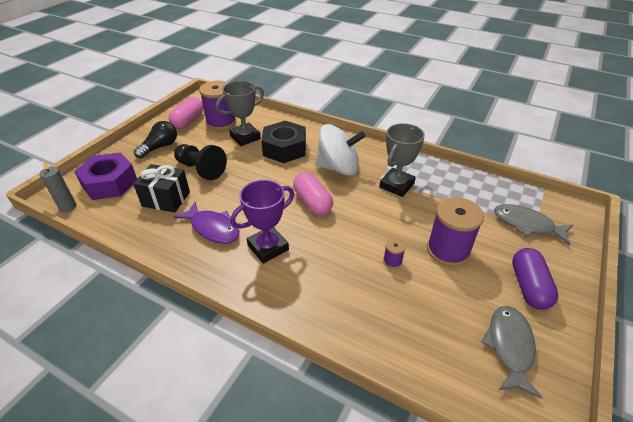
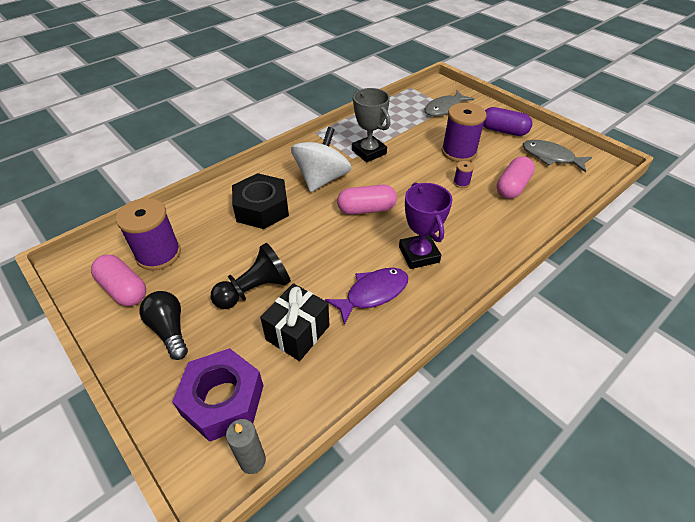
camera: 70 degrees left, 5 degrees up
grey trophy [216,81,264,146] -> none
none -> pink capsule [497,156,535,199]

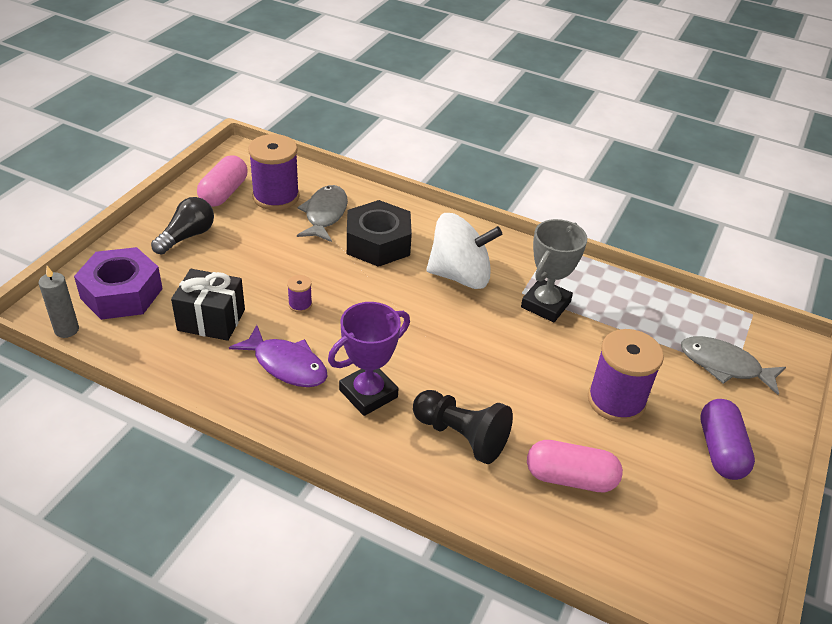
camera: 65 degrees right, 5 degrees down
black pawn [211,243,291,309] -> black pawn moved to [413,390,513,464]
pink capsule [337,185,397,215] -> none
purple spool [453,161,474,188] -> purple spool moved to [287,275,312,313]
grey fish [523,140,592,172] -> grey fish moved to [297,185,348,242]

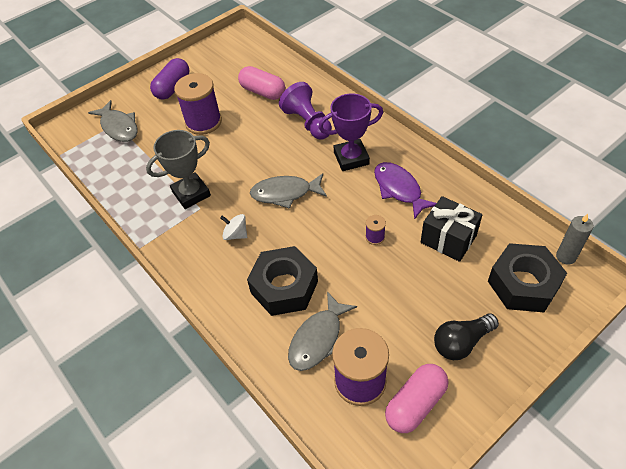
camera: 150 degrees left, 10 degrees up
purple nut [74,247,163,320] -> black nut [488,243,567,312]
black pawn [413,390,513,464] -> purple pawn [279,82,332,140]
white spinning top [426,213,502,289] -> white spinning top [220,214,247,240], size x0.45
none -> grey fish [250,173,327,209]

